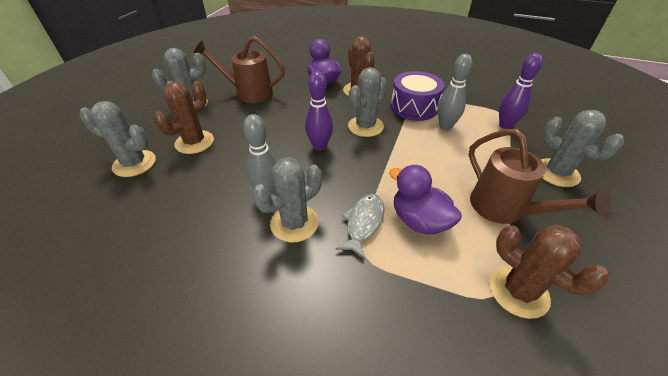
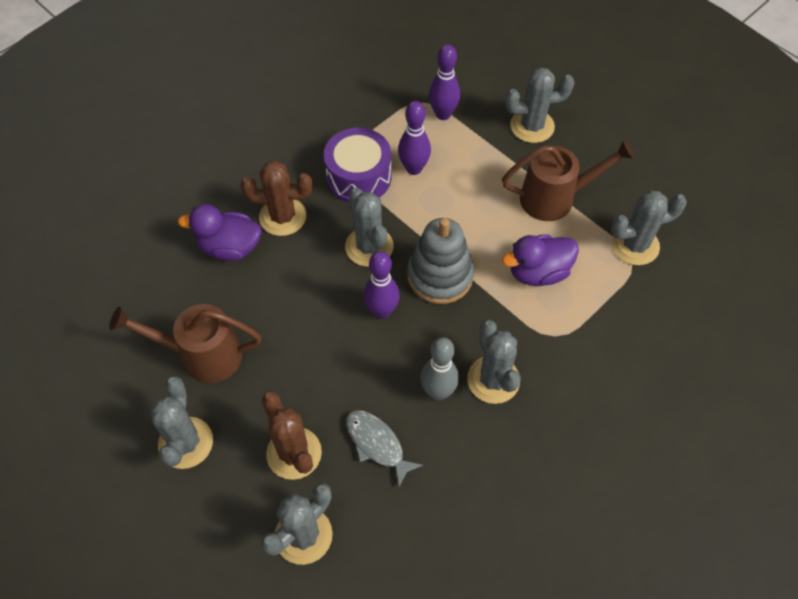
camera: 65 degrees left, 15 degrees up
brown watering can [194,36,285,103] -> brown watering can turned 60 degrees clockwise [109,304,261,383]
grey fish [335,194,384,259] -> grey fish moved to [346,410,423,487]
grey bowling pin [437,54,472,130] -> purple bowling pin [398,101,431,175]
brown cactus [489,225,609,319] -> grey cactus [611,190,687,265]
none -> grey stacking toy [407,218,474,304]

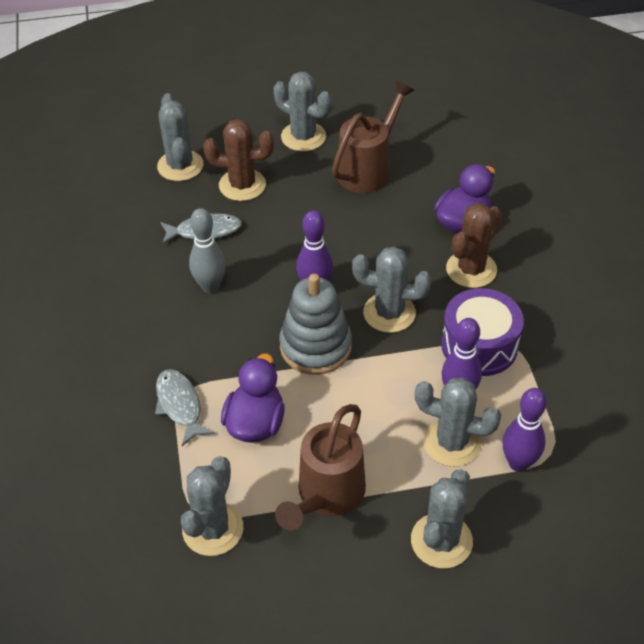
camera: 125 degrees right, 10 degrees down
grey cactus [467,320,521,404] -> grey cactus moved to [415,377,501,467]
none -> grey fish [155,369,214,446]

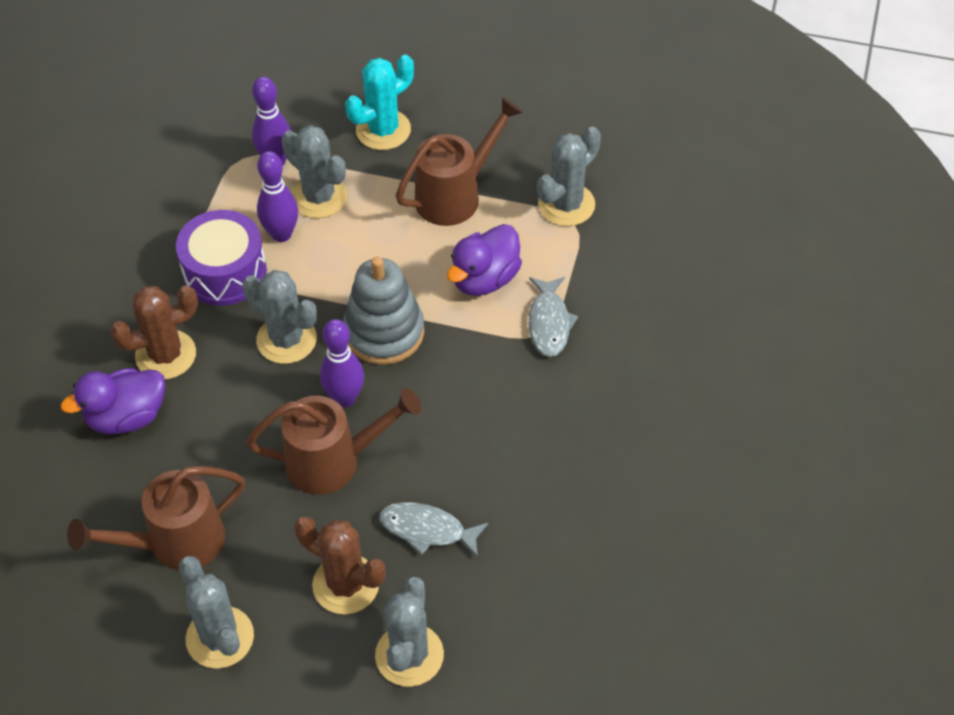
camera: 155 degrees left, 5 degrees up
grey bowling pin [189,208,226,293] -> none
grey cactus [411,469,473,568] -> turquoise cactus [345,55,414,150]
none -> brown watering can [246,388,421,495]

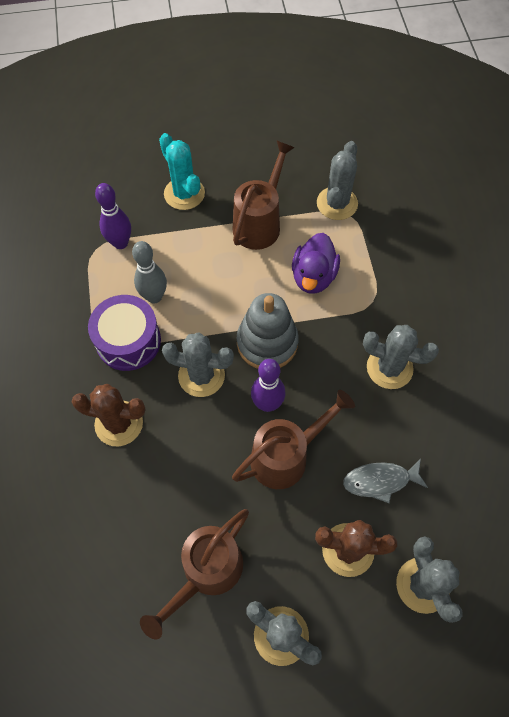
camera: 25 degrees left, 10 degrees up
purple duck [61,368,165,434] -> none
brown cactus [110,285,198,379] -> brown cactus turned 60 degrees clockwise [71,384,146,446]
purple bowling pin [257,151,298,242] -> grey bowling pin [132,241,167,303]
grey cactus [281,125,348,218] -> grey cactus moved to [363,325,439,389]
turquoise cactus [345,55,414,150] -> turquoise cactus turned 60 degrees counterclockwise [159,133,205,210]
grey fish [529,277,578,357] -> none

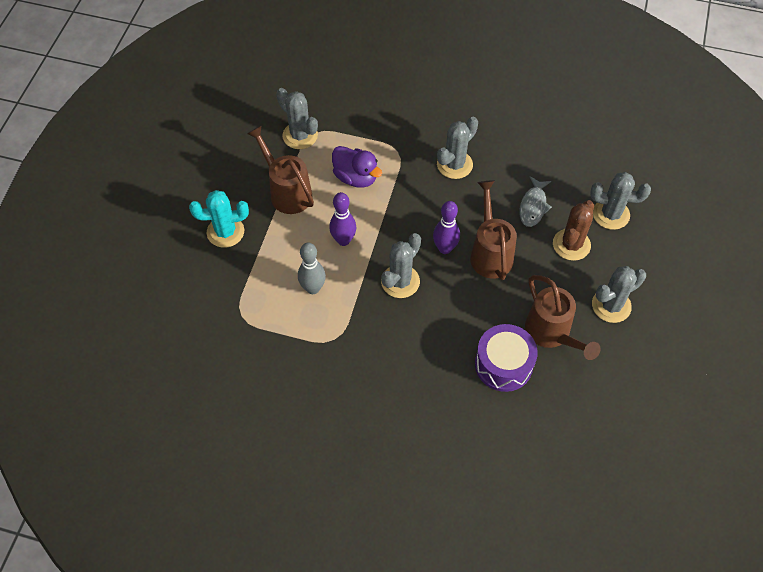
camera: 65 degrees left, 5 degrees down
brown cactus [71,384,146,446] -> none
purple drum [88,295,161,371] -> purple drum moved to [475,324,538,392]
purple bowling pin [95,183,131,249] -> purple bowling pin moved to [329,192,356,246]
grey stacking toy [237,293,299,369] -> none

